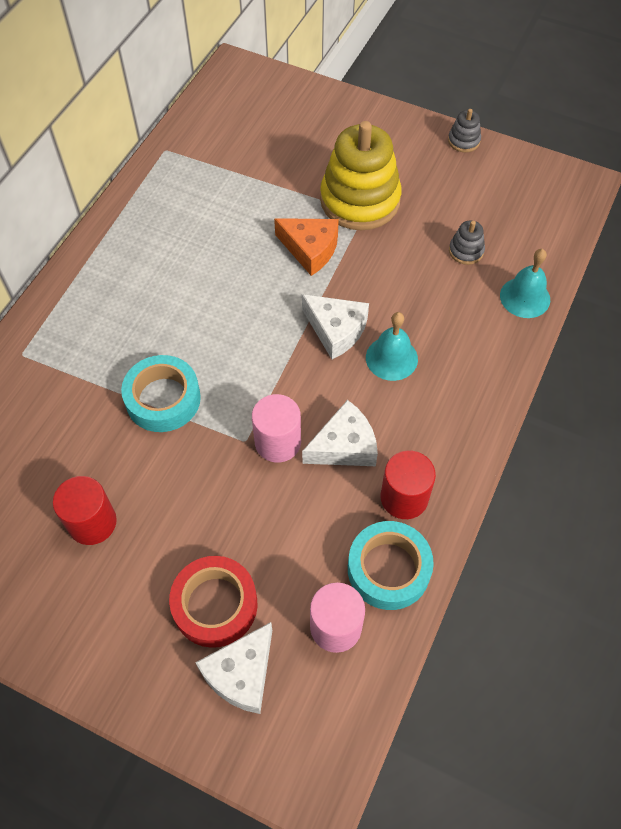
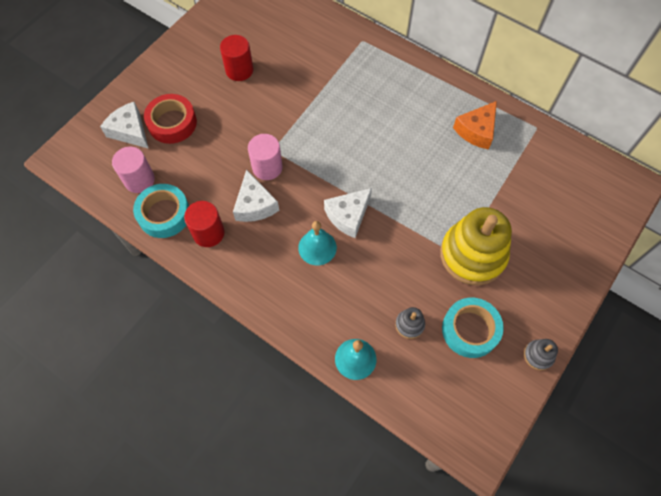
camera: 100 degrees right, 5 degrees up
turquoise tape [121,355,201,432] -> turquoise tape moved to [442,297,504,358]
orange cheese [274,218,339,276] -> orange cheese moved to [453,101,497,150]

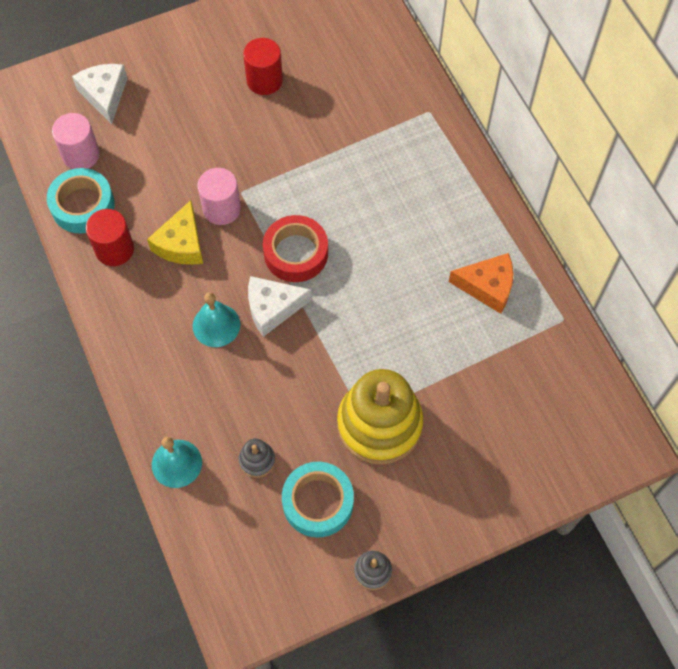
camera: 30 degrees right, 0 degrees up
red tape [144,94,197,144] -> red tape moved to [263,215,328,282]
white cheese [233,169,279,222] -> yellow cheese [147,200,203,265]
orange cheese [453,101,497,150] -> orange cheese turned 150 degrees counterclockwise [449,253,514,314]

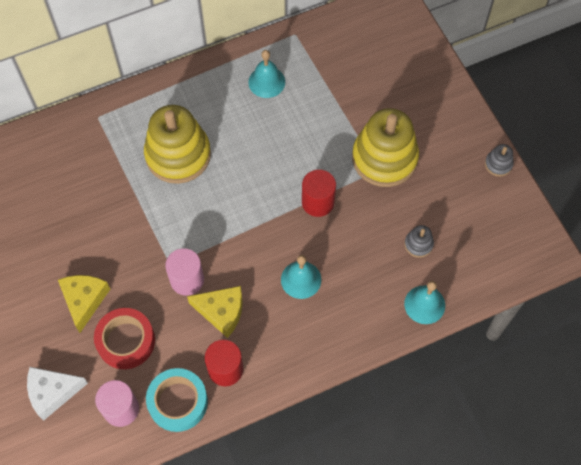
camera: 90 degrees left, 0 degrees up
red cylinder [243,38,283,95] -> red cylinder moved to [302,169,336,217]
white cheese [248,276,312,337] -> none
red tape [263,215,328,282] -> red tape moved to [94,308,155,369]
turquoise tape [282,462,354,538] -> none
orange cheese [449,253,514,314] -> turquoise bell [248,50,285,98]
none -> yellow cheese [58,275,110,333]
none -> yellow stacking toy [144,105,211,184]

